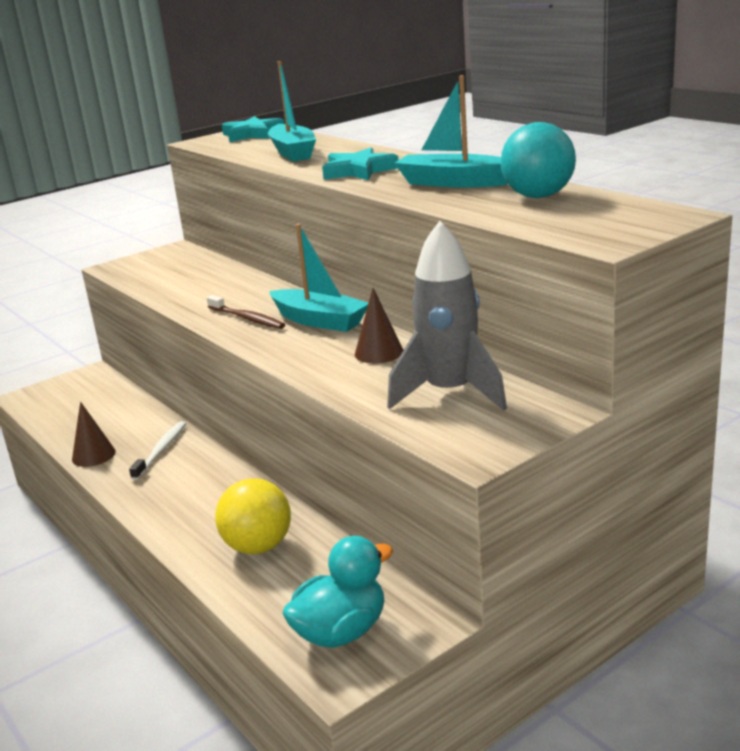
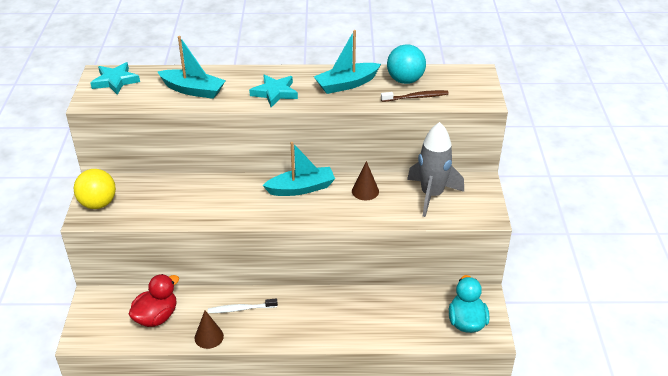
camera: 55 degrees left, 15 degrees up
white toothbrush [129,421,186,480] -> white toothbrush turned 60 degrees counterclockwise [208,299,278,313]
brown toothbrush [207,295,285,329] -> brown toothbrush moved to [381,90,449,102]
yellow ball [215,478,291,554] -> yellow ball moved to [74,169,116,209]
none -> red duck [128,274,179,327]

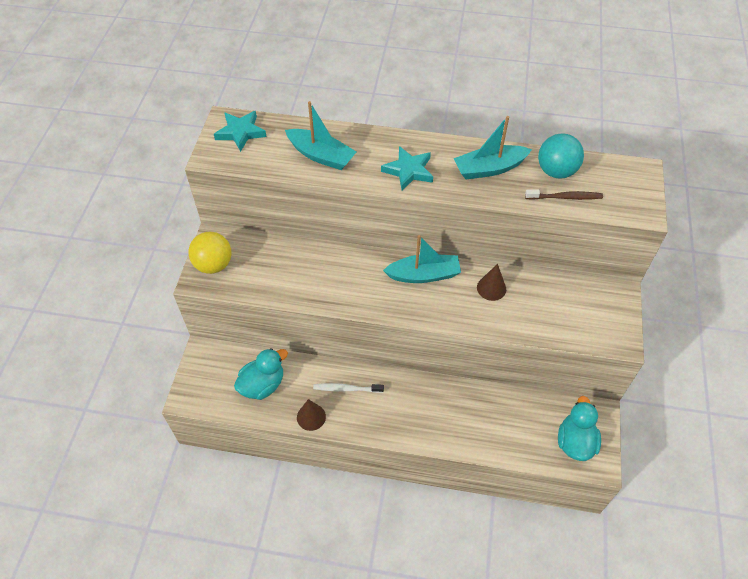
camera: 10 degrees right, 15 degrees up
red duck [128,274,179,327] -> turquoise duck [234,348,288,400]
grey rocket [407,122,464,217] -> none

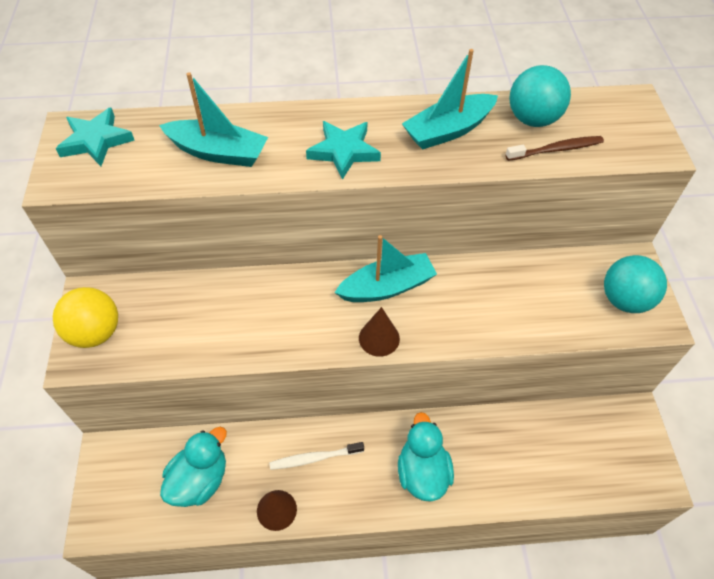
camera: 15 degrees left, 0 degrees up
brown cone [477,264,506,301] -> brown cone moved to [359,307,400,357]
turquoise duck [558,396,601,461] -> turquoise duck moved to [398,412,454,502]
none -> turquoise ball [604,255,667,313]

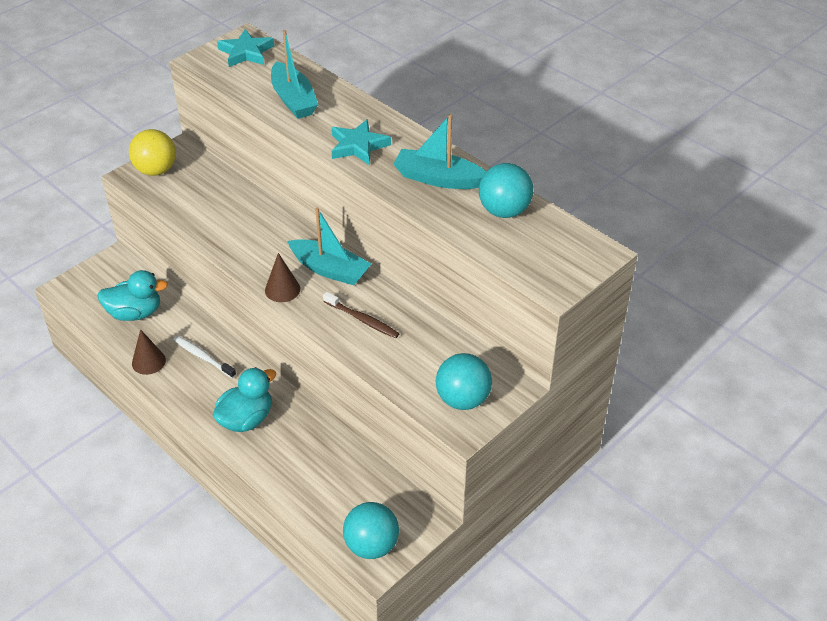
camera: 50 degrees right, 10 degrees down
brown toothbrush [505,136,604,161] -> brown toothbrush moved to [323,292,400,338]
none -> turquoise ball [343,502,399,559]

